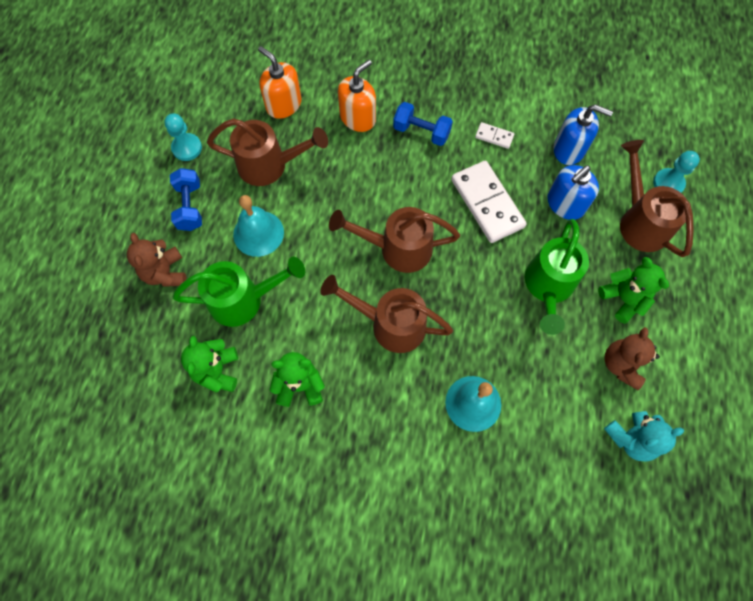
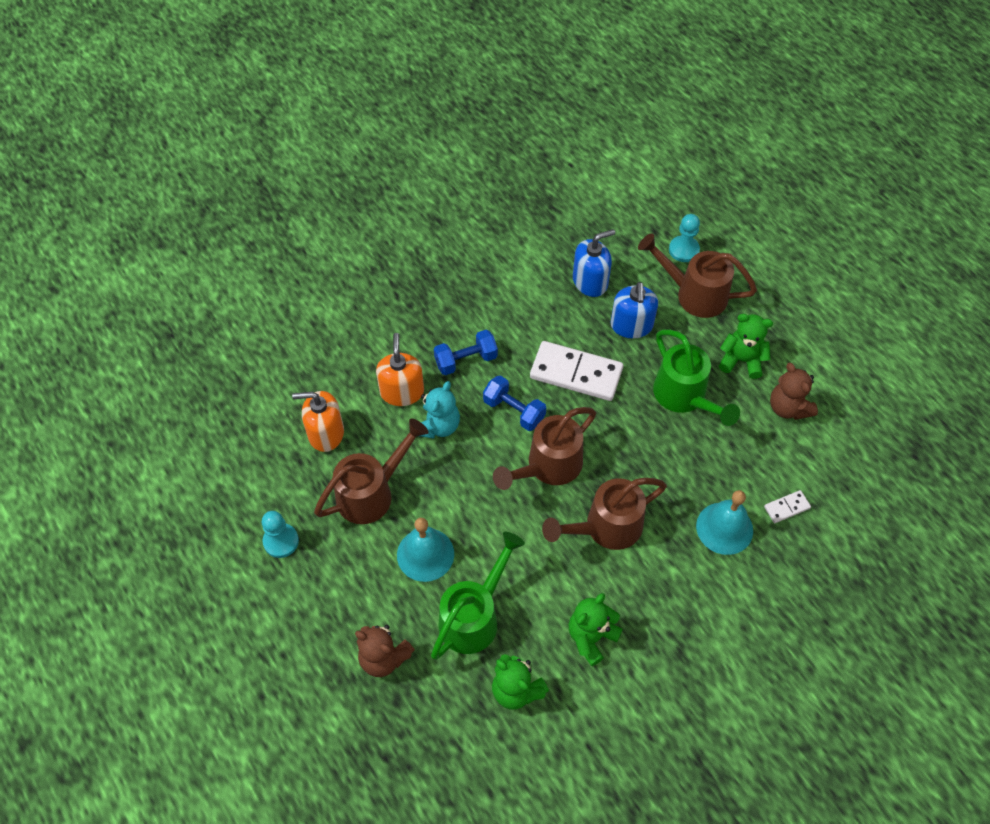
camera: 45 degrees left, 10 degrees down
blue dumbbell [170,168,202,231] -> blue dumbbell moved to [483,375,546,431]
white domino [475,122,514,149] -> white domino moved to [764,490,811,523]
turquoise teddy bear [604,411,684,462] -> turquoise teddy bear moved to [420,381,460,439]

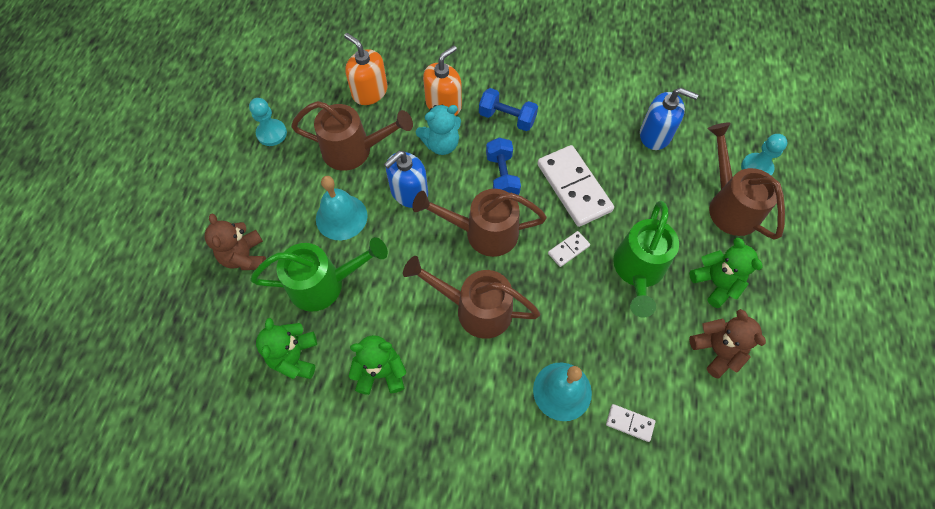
camera: 45 degrees right, 5 degrees up
blue soap dispenser [611,282,658,339] -> blue soap dispenser moved to [384,151,428,208]
brown teddy bear [770,363,818,420] -> brown teddy bear turned 135 degrees clockwise [689,309,766,378]
none -> white domino [548,231,590,267]

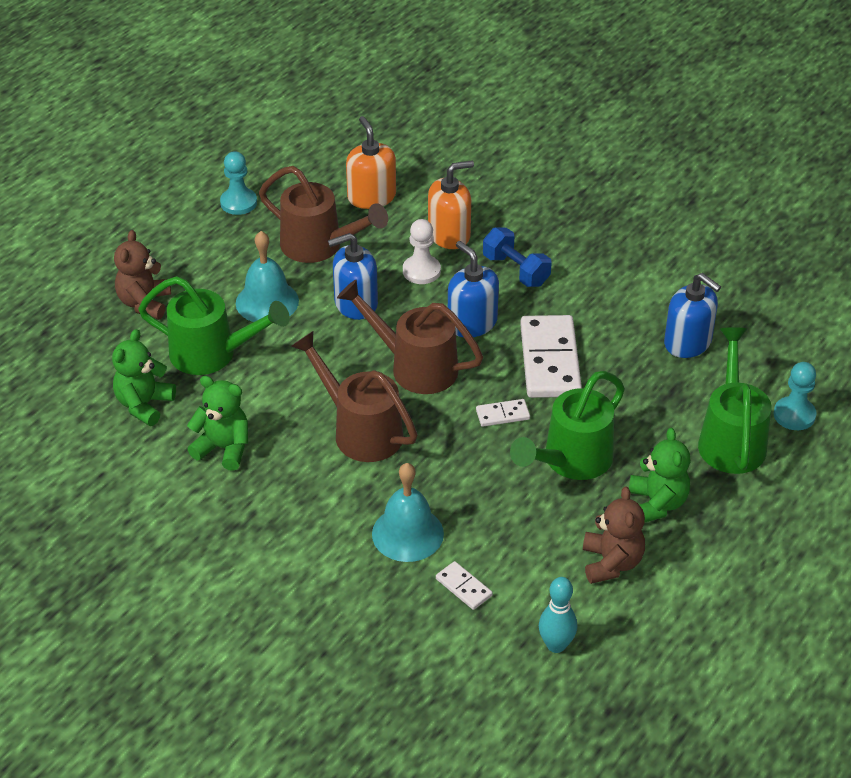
camera: 25 degrees right, 20 degrees down
turquoise teddy bear [416,104,461,155] -> white pawn [403,219,441,284]
blue dumbbell [486,138,521,195] -> blue soap dispenser [448,241,499,337]
brown watering can [708,123,785,240] -> green watering can [698,327,771,474]
none -> turquoise bowling pin [539,577,577,653]

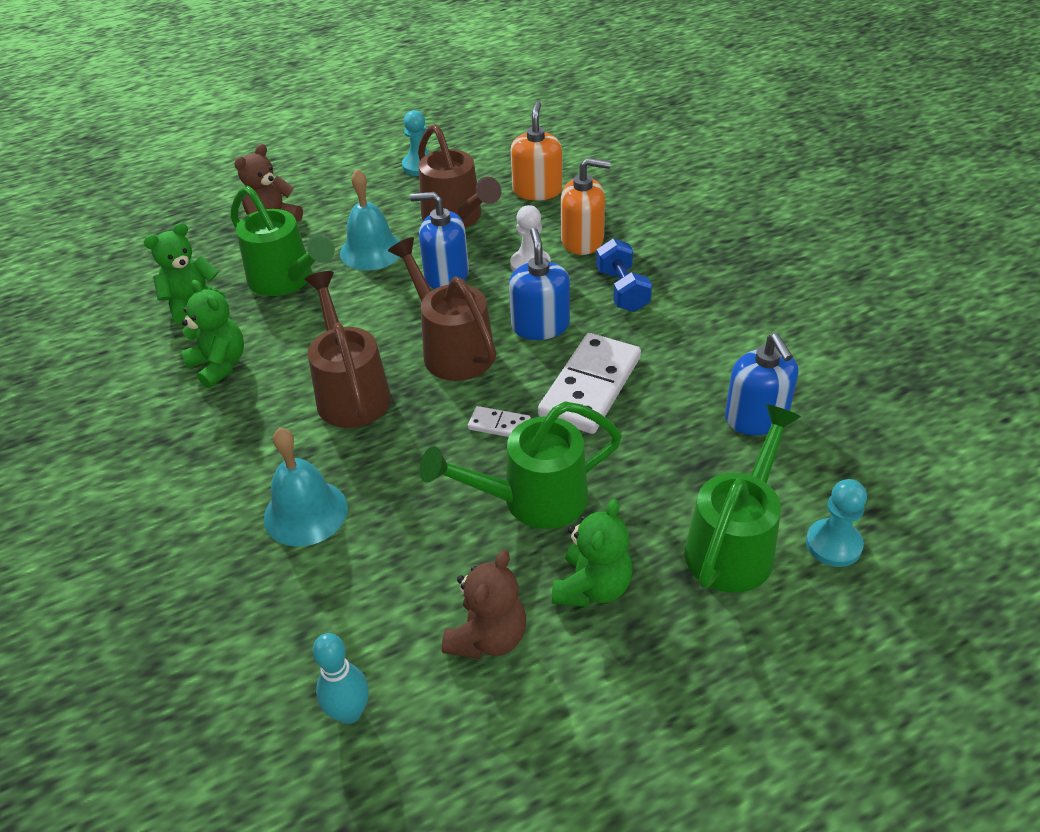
camera: 30 degrees right, 0 degrees up
white domino [436,561,493,610] -> none

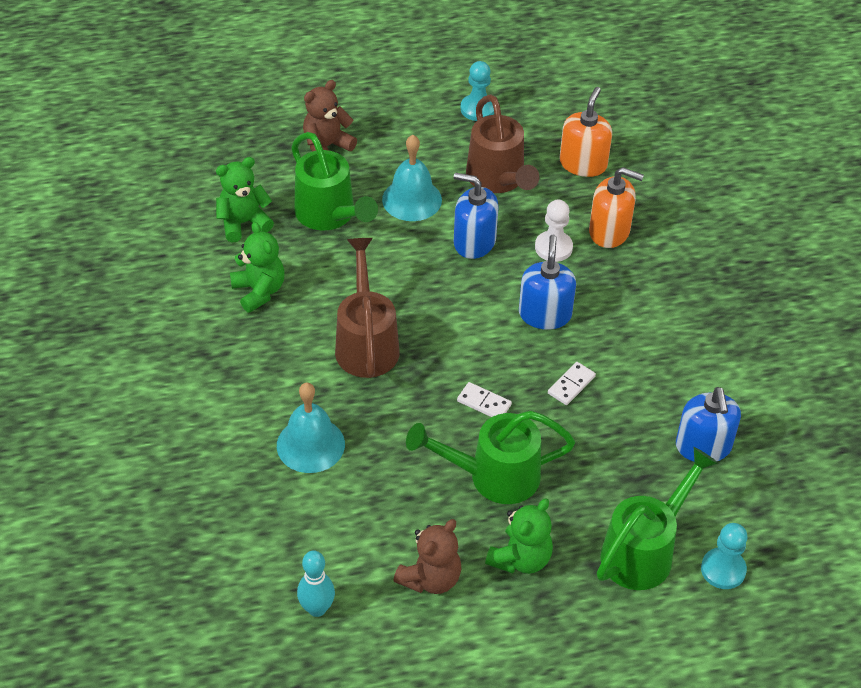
camera: 10 degrees right, 5 degrees up
brown watering can [388,237,496,381] -> none
white domino [538,333,641,434] -> white domino [548,362,596,405], size x0.46
blue dumbbell [596,238,652,312] -> none

